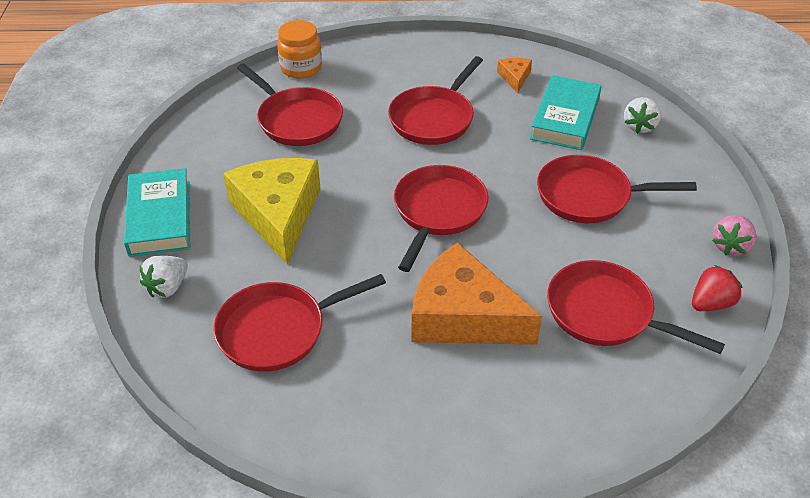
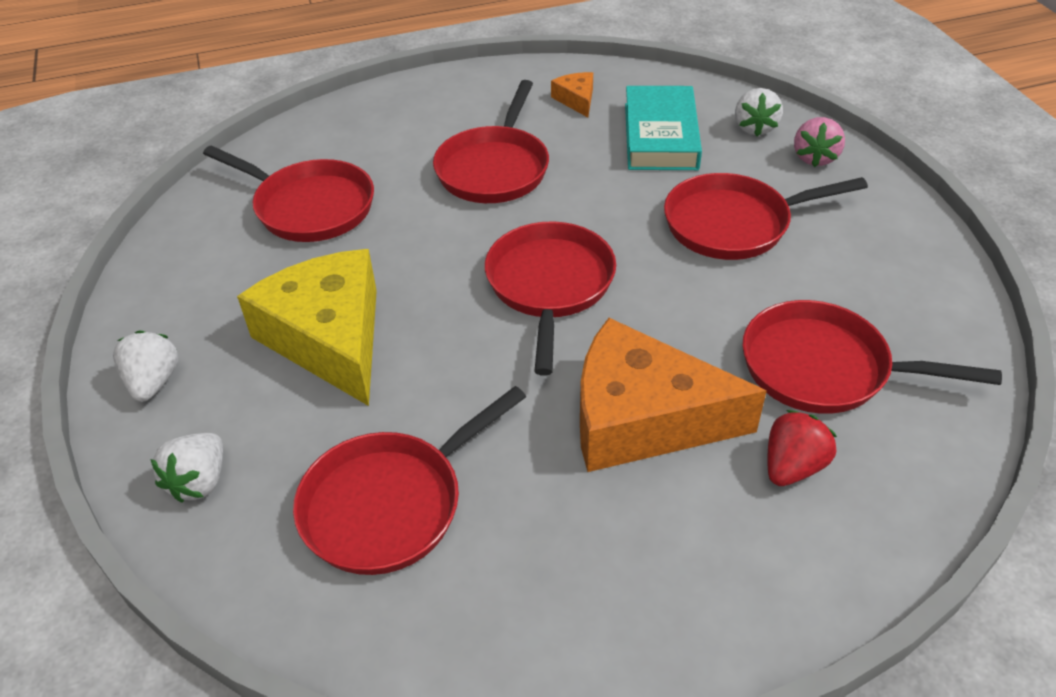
camera: 15 degrees left, 0 degrees up
turquoise book [124,168,190,257] -> white strawberry [113,331,179,402]
orange jar [277,20,322,79] -> none
red strawberry [692,265,742,311] -> red strawberry moved to [767,410,837,486]
pink strawberry [712,215,757,255] -> pink strawberry moved to [794,117,845,167]

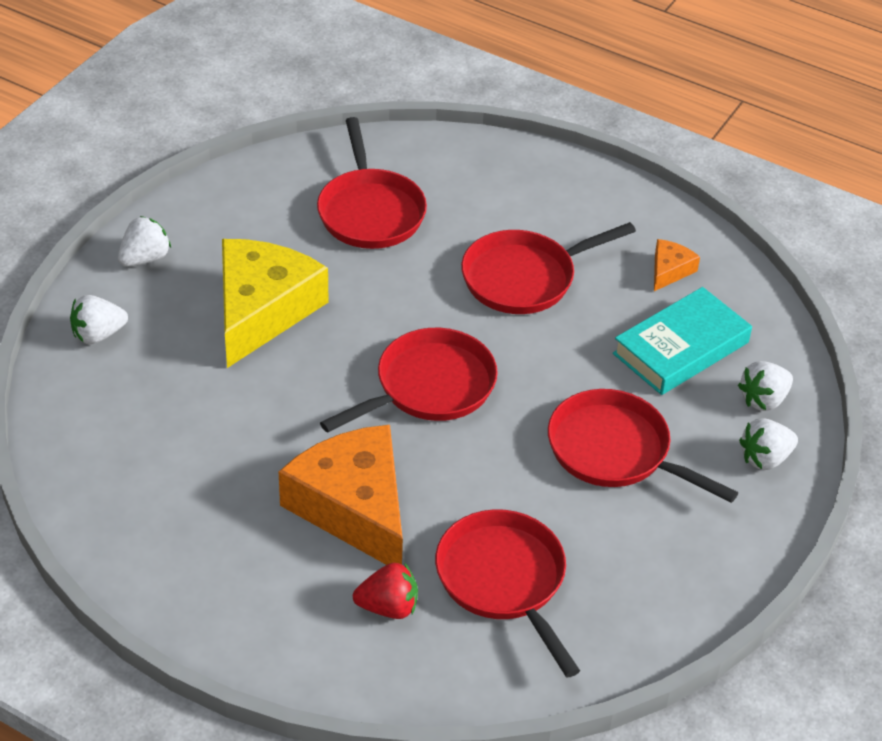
camera: 45 degrees right, 0 degrees up
red pan [293,386,526,575] -> none
pink strawberry [794,117,845,167] -> white strawberry [739,418,798,470]

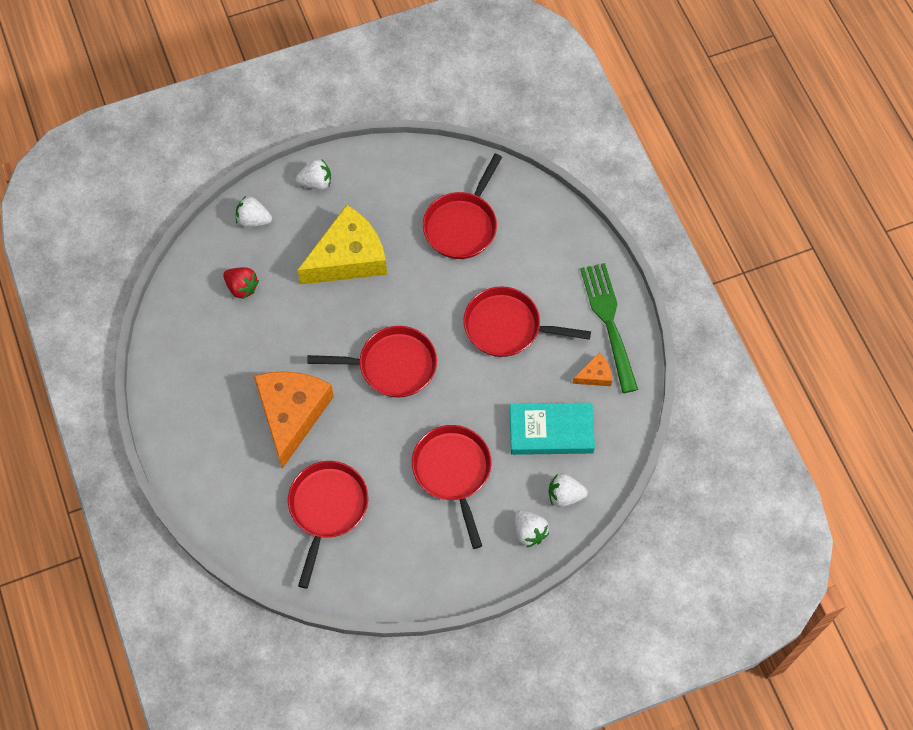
camera: 40 degrees right, 20 degrees up
red strawberry [353,563,418,619] -> red strawberry moved to [223,267,259,299]
white strawberry [739,418,798,470] -> white strawberry turned 135 degrees counterclockwise [515,510,549,547]
none -> green fork [580,263,638,393]

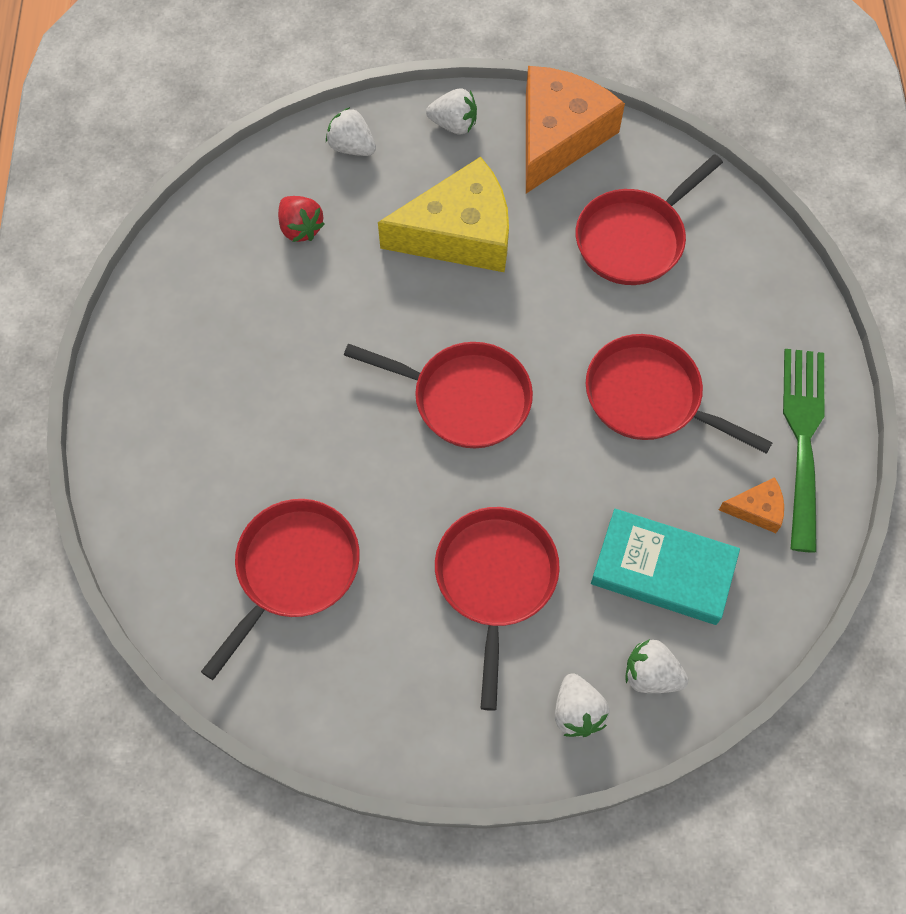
camera: 20 degrees right, 0 degrees up
orange cheese [254,371,334,469] -> orange cheese moved to [526,66,625,193]

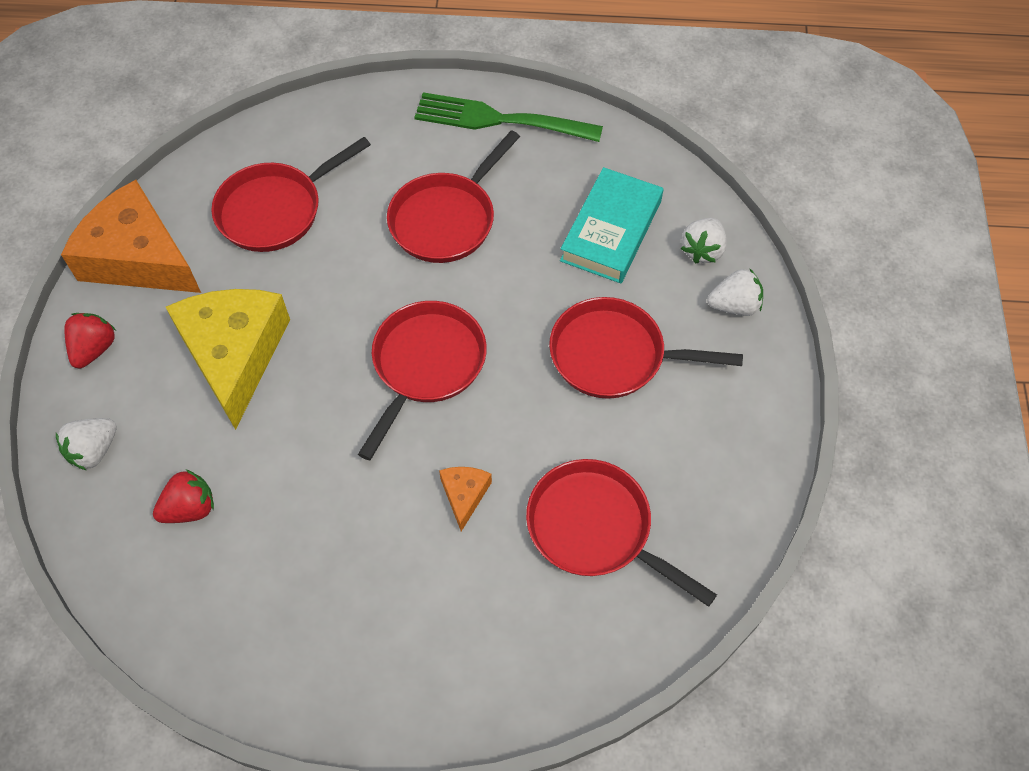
camera: 85 degrees left, 5 degrees down
white strawberry [426,89,477,134] -> red strawberry [64,313,116,369]
red pan [576,154,723,285] -> red pan turned 90 degrees clockwise [211,137,371,252]
orange cheese [719,477,784,533] -> orange cheese moved to [439,467,492,531]

